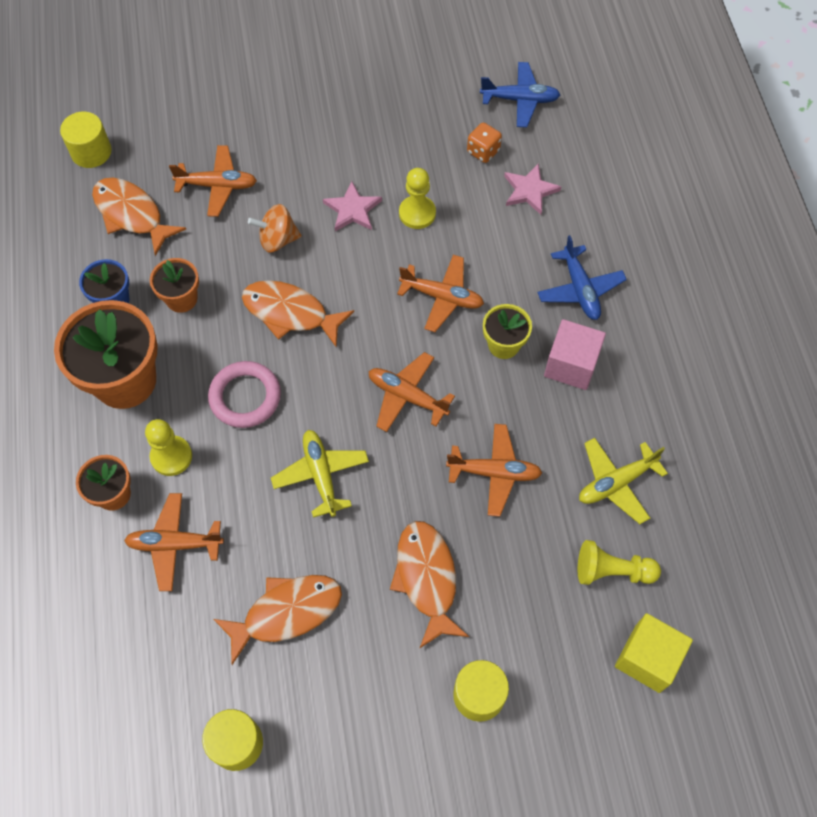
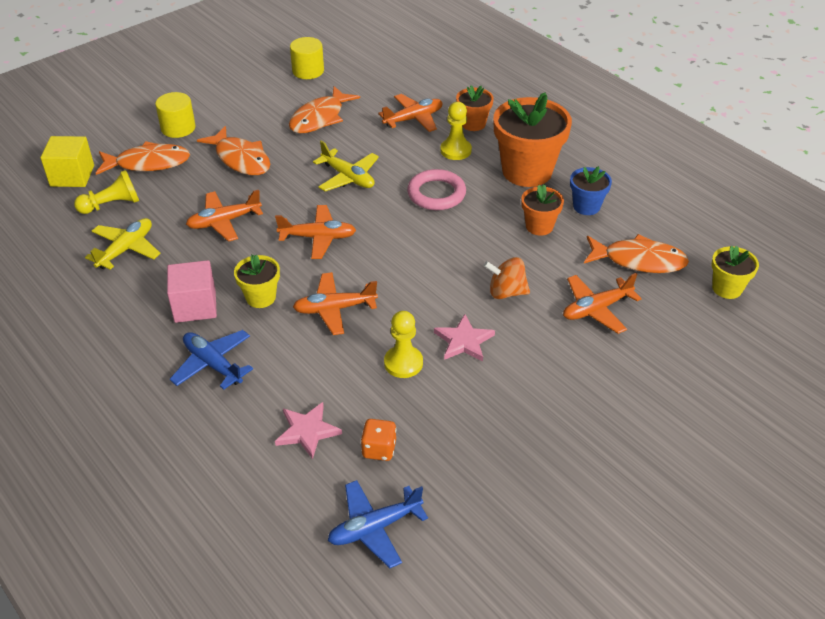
camera: 150 degrees right, 20 degrees down
yellow cylinder [60,112,112,168] -> yellow flower pot [711,246,759,299]
orange fish [242,280,354,347] -> orange fish moved to [96,141,190,175]
orange spinning top [248,204,301,252] -> orange spinning top turned 135 degrees counterclockwise [484,257,530,299]

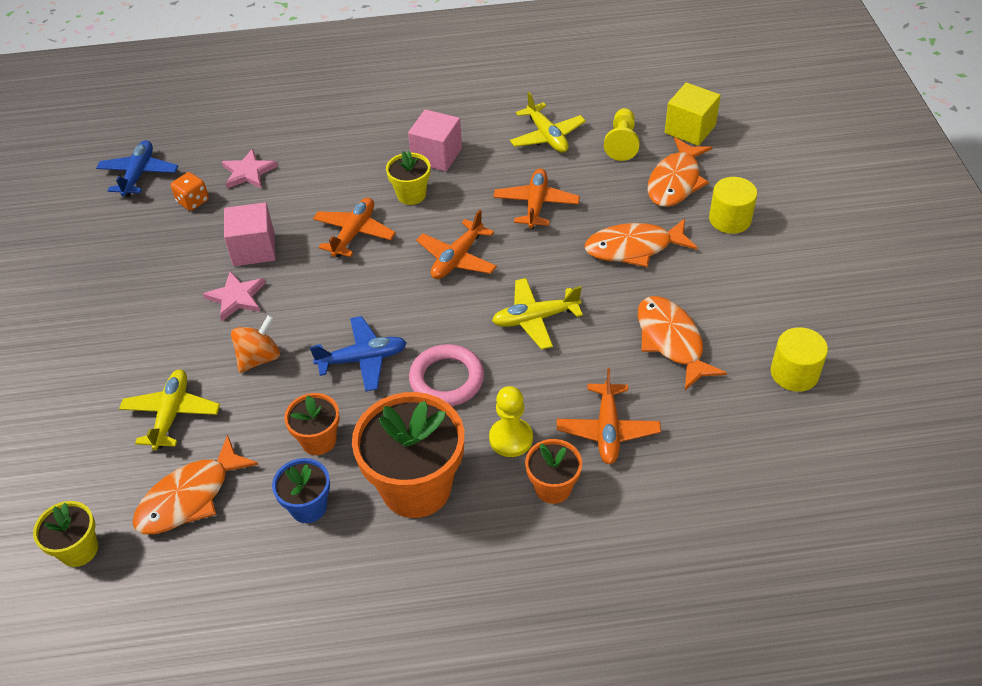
camera: 125 degrees right, 5 degrees up
blue plane [170,330,253,390] -> blue plane moved to [310,316,407,392]
yellow pawn [384,311,423,378] -> pink cube [224,202,275,266]
orange plane [563,273,642,334] -> yellow plane [119,369,220,450]

